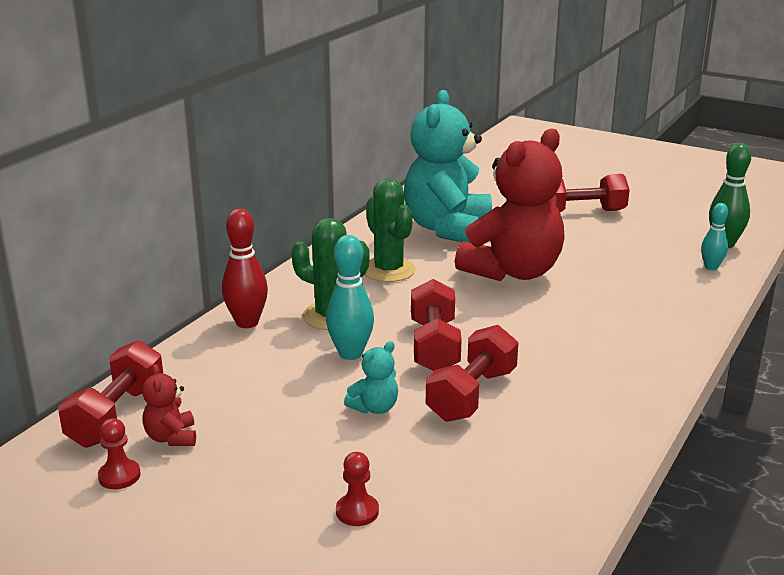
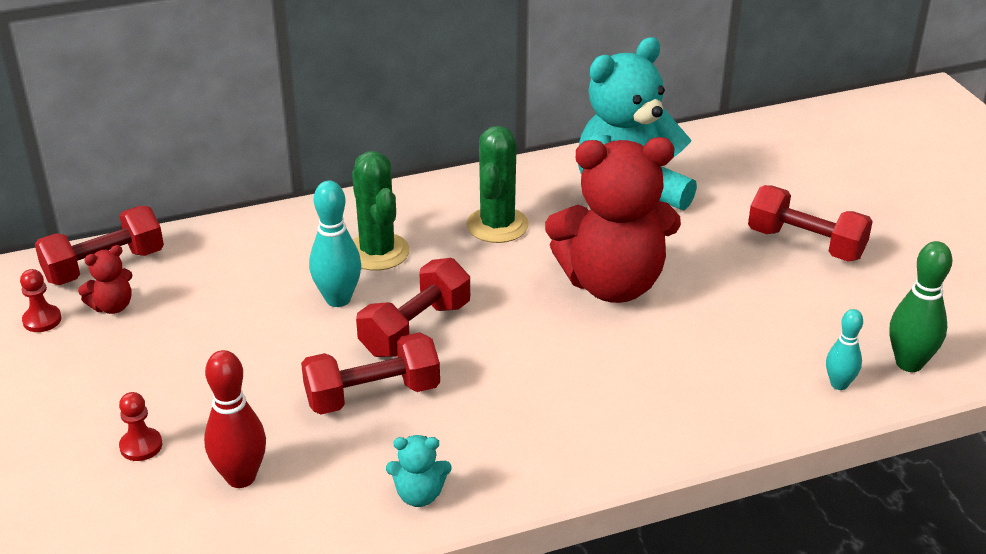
camera: 40 degrees right, 10 degrees up
red teddy bear [142,364,196,446] -> red teddy bear turned 150 degrees counterclockwise [78,245,133,314]
red bowling pin [222,209,268,328] -> red bowling pin moved to [204,350,266,488]
turquoise teddy bear [344,341,398,414] -> turquoise teddy bear moved to [386,435,452,507]

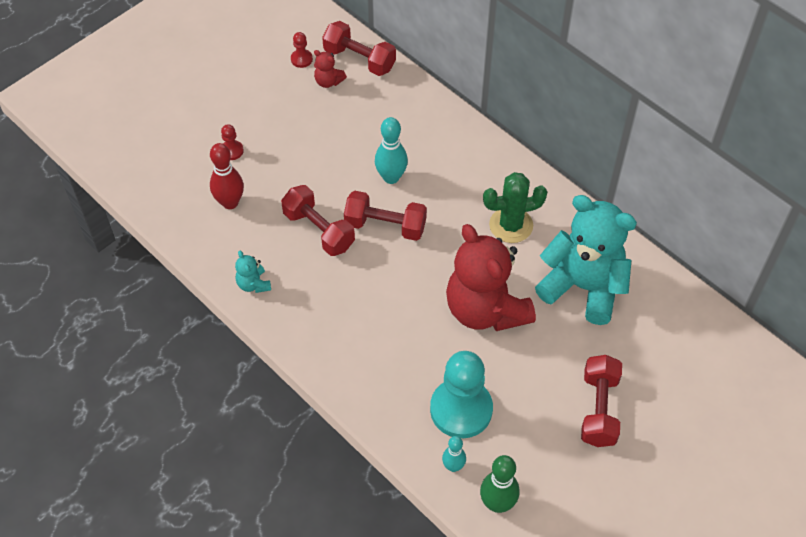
camera: 65 degrees right, 20 degrees up
green cactus [352,151,410,271] -> none
none -> turquoise pawn [430,351,493,438]

